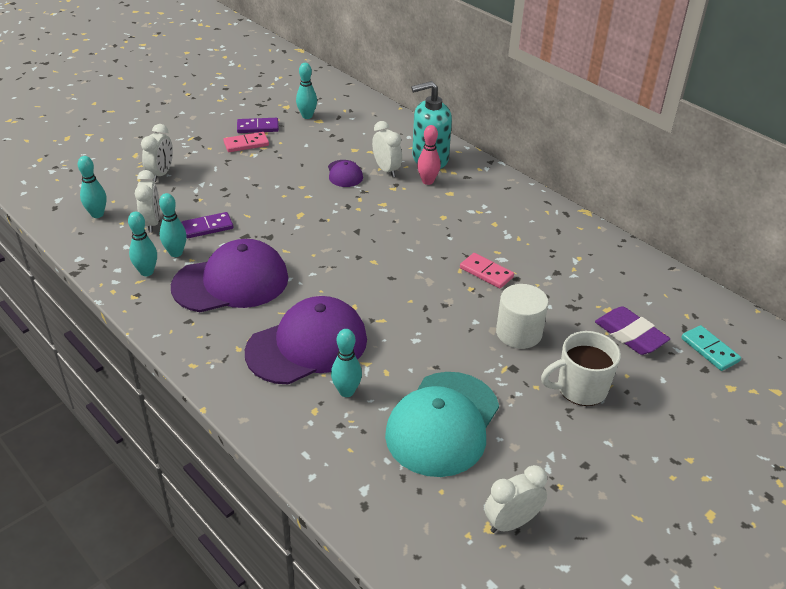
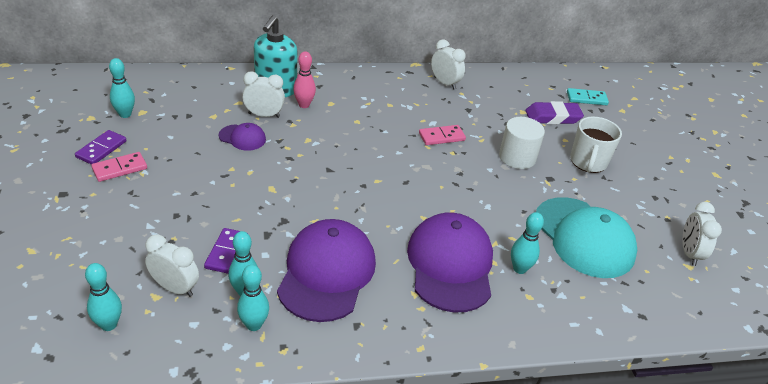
camera: 60 degrees left, 0 degrees up
white clock [141,124,173,182] -> white clock moved to [431,39,466,90]
pink domino [223,132,269,152] -> pink domino turned 45 degrees clockwise [91,152,147,182]

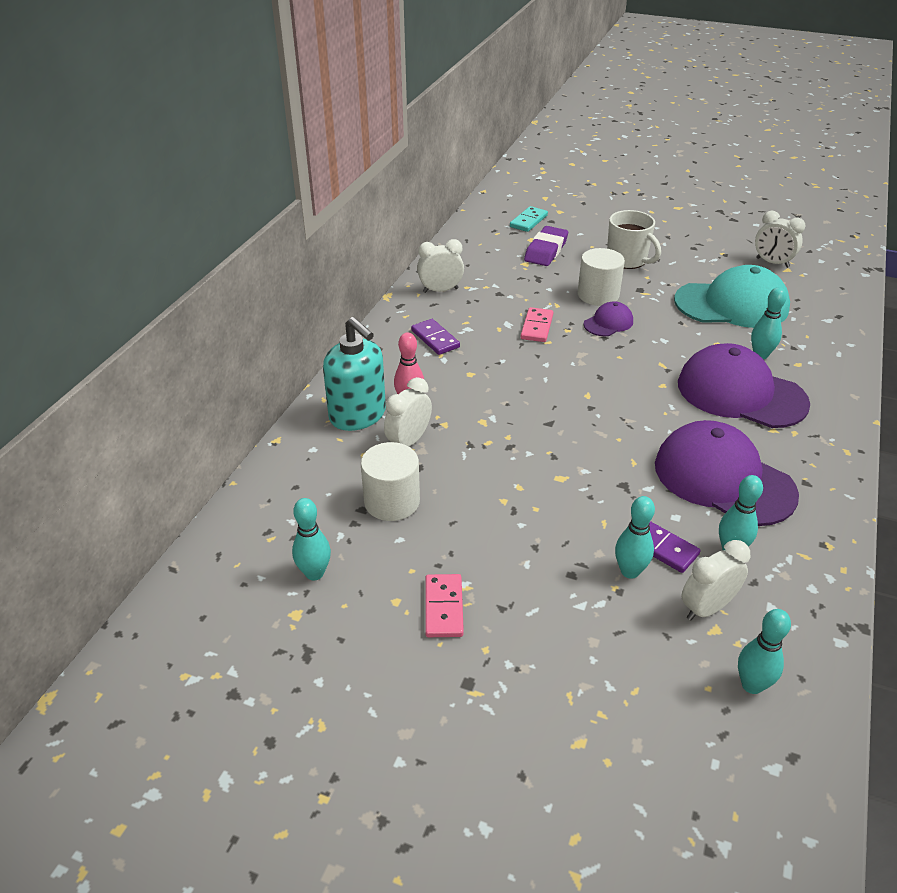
camera: 55 degrees left, 0 degrees up
purple domino [75,130,126,165] -> purple domino moved to [411,319,460,355]
purple cap [219,123,266,151] -> purple cap moved to [583,301,633,336]
turquoise bowling pin [237,265,269,331] -> turquoise bowling pin moved to [615,496,655,579]
none -> white cylinder [361,442,420,521]

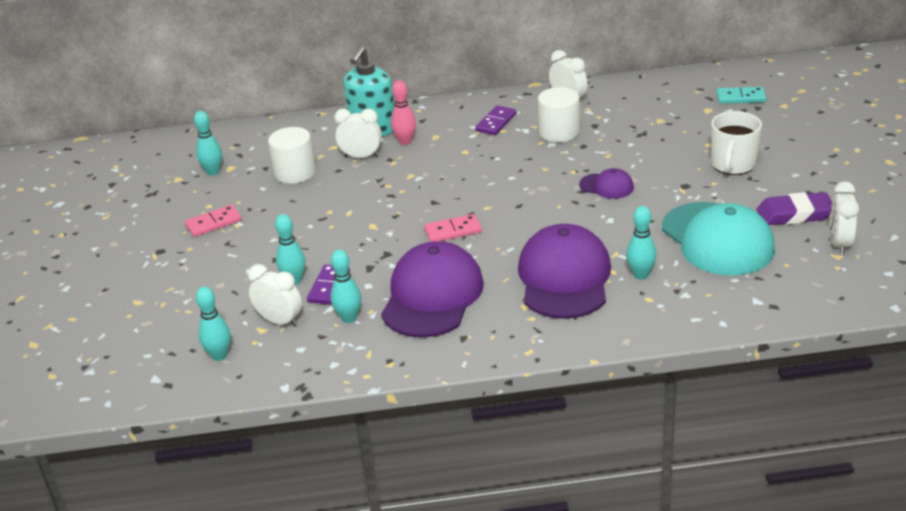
camera: 65 degrees right, 5 degrees down
pink domino [521,307,553,342] -> pink domino moved to [424,214,482,242]
purple eraser [524,226,568,266] -> purple eraser moved to [757,192,832,225]
white cylinder [578,248,625,306] -> white cylinder moved to [538,87,580,143]

